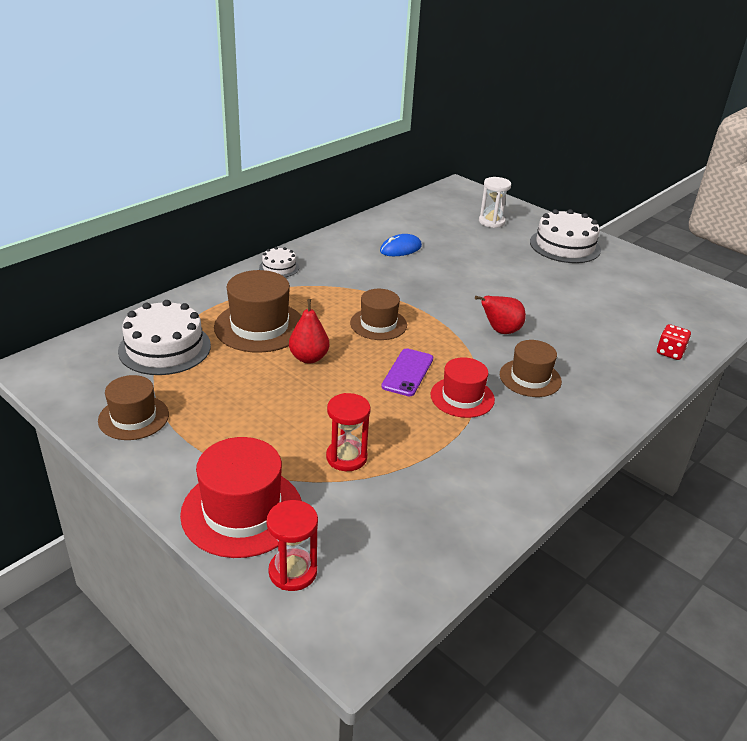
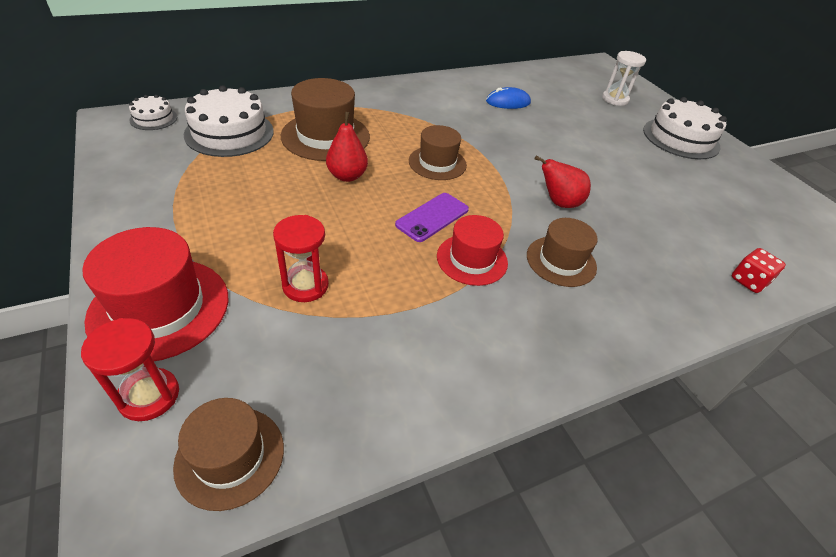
camera: 20 degrees right, 10 degrees up
brown hat [98,375,169,440] -> brown hat moved to [173,398,284,511]
white cake [259,247,299,277] -> white cake moved to [129,95,177,130]

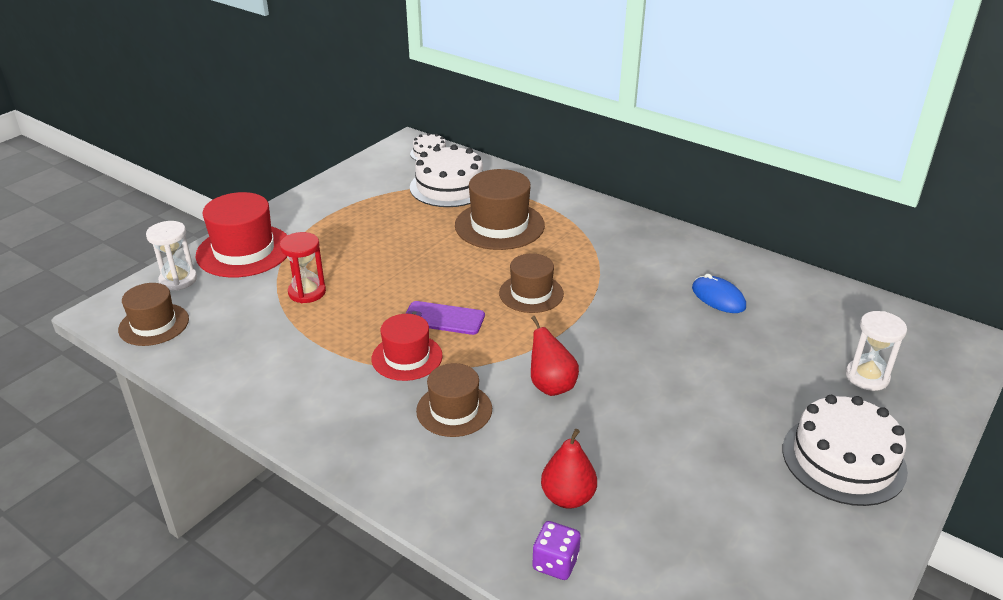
camera: 65 degrees right, 10 degrees down
red hourglass [81,318,179,421] -> white hourglass [146,221,197,291]
red pear [326,112,368,182] -> red pear moved to [541,429,597,509]
red dice [731,248,786,293] -> purple dice [532,521,581,580]

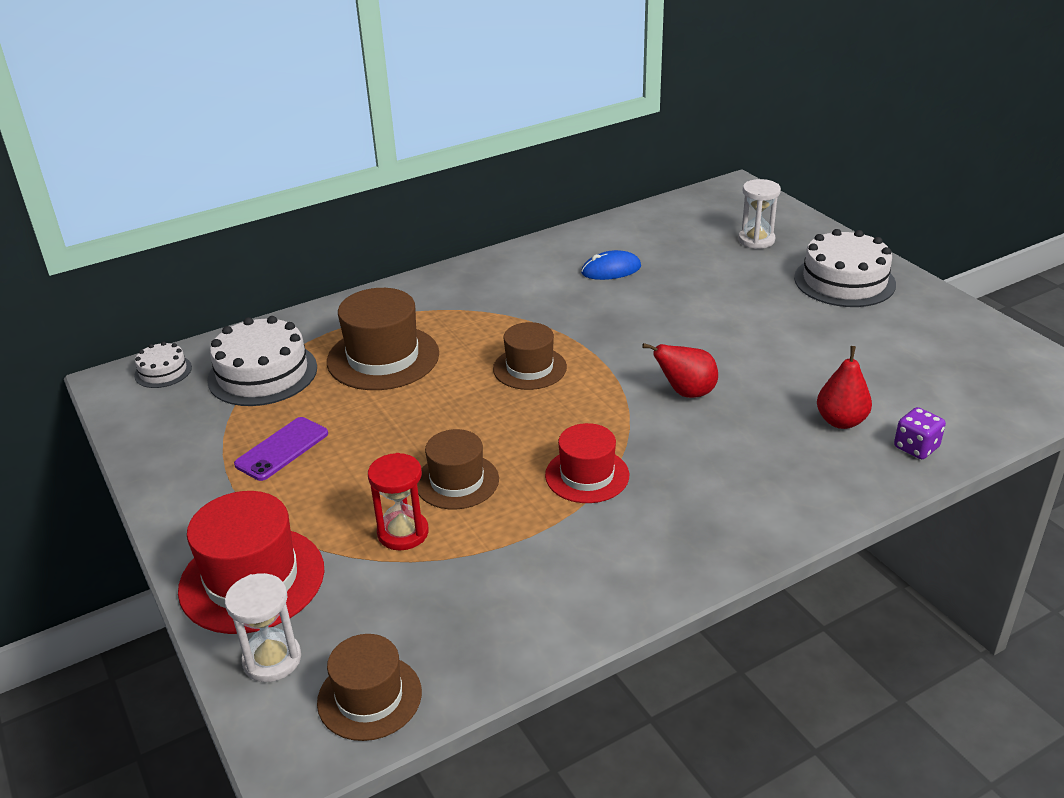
camera: 65 degrees left, 0 degrees up
purple phone [405,301,485,335] -> purple phone moved to [234,417,328,481]
brown hat [416,363,492,437] -> brown hat moved to [417,429,499,509]

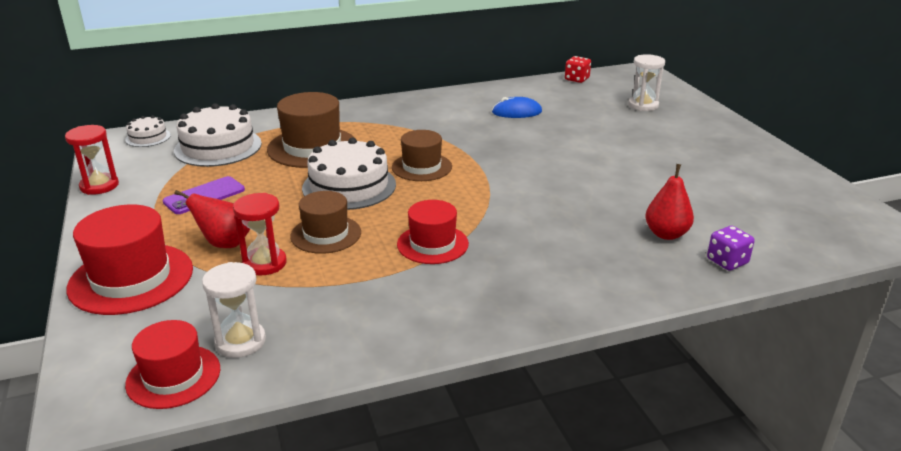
camera: 10 degrees right, 5 degrees down
white hourglass [225,573,301,682] -> white hourglass moved to [202,262,266,358]
brown hat [317,634,422,741] -> red hat [125,320,220,409]
red pear [642,343,718,398] -> red pear moved to [174,190,250,248]
white cake [794,229,896,307] -> white cake moved to [302,138,396,210]
none -> red hourglass [65,125,119,195]
none -> red dice [565,56,591,83]

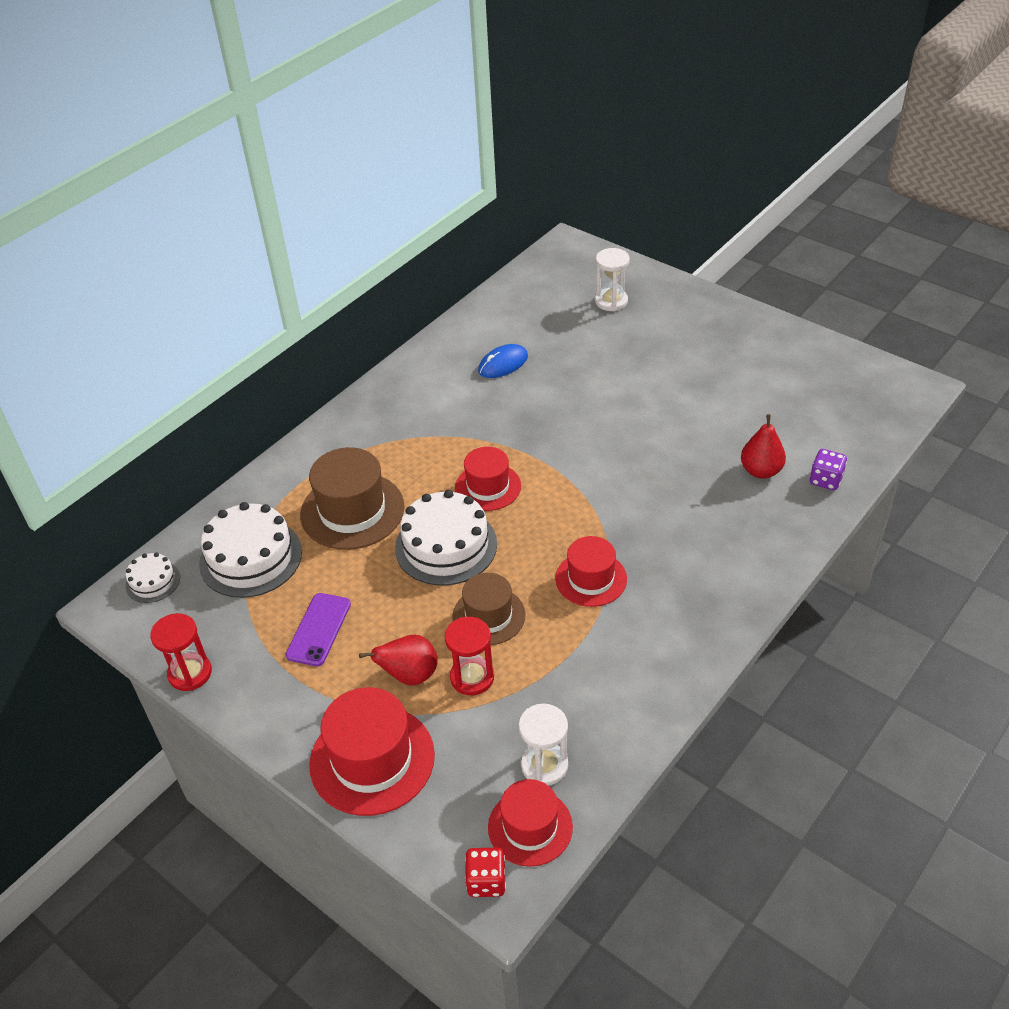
camera: 30 degrees left, 15 degrees up
brown hat [392,130,452,181] -> red hat [455,447,521,511]
red dice [565,56,591,83] -> red dice moved to [465,847,506,897]

